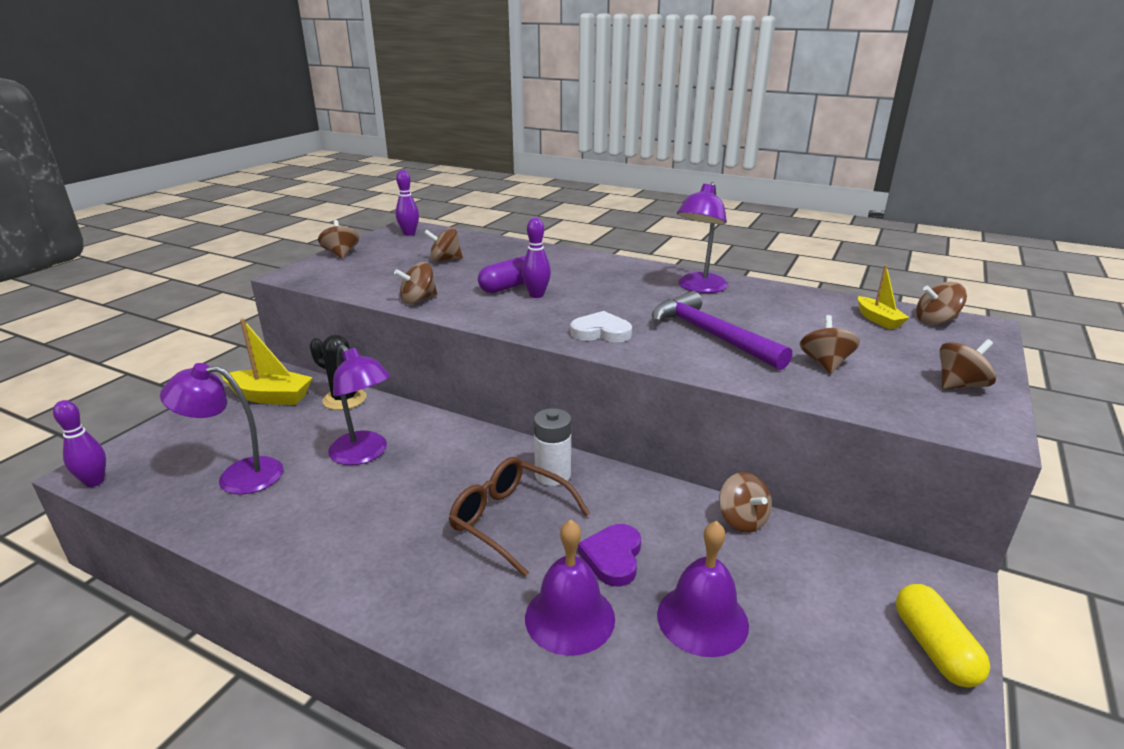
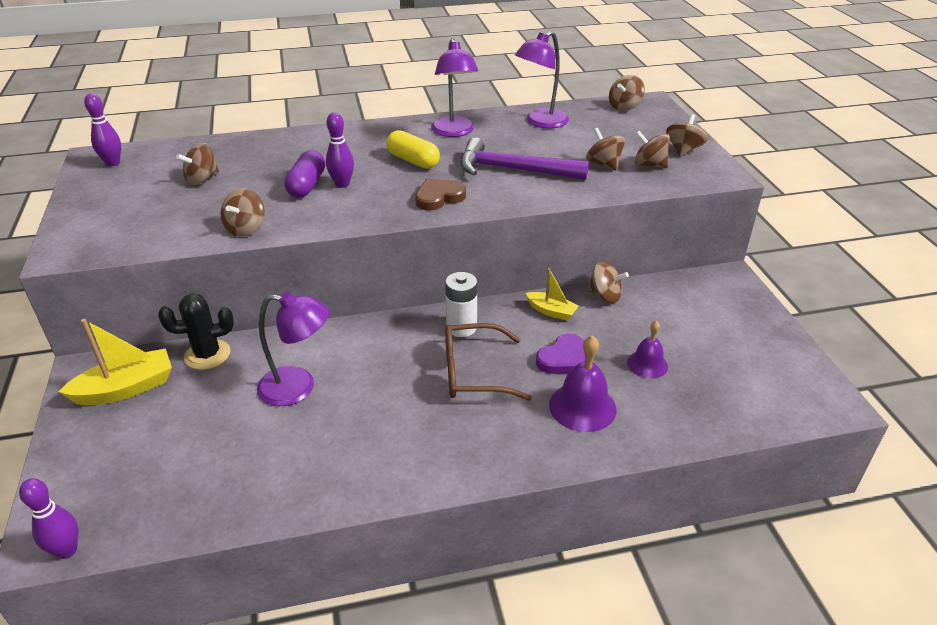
camera: 40 degrees left, 10 degrees up
purple lamp [160,363,283,495] -> purple lamp moved to [515,31,569,129]
brown spinning top [318,220,359,259] -> brown spinning top moved to [634,131,670,168]
white heart [570,311,632,342] -> brown heart [415,179,466,211]
purple heart [578,524,641,586] -> purple heart turned 105 degrees counterclockwise [536,334,585,374]
purple bell [657,521,749,657] -> purple bell [627,321,668,379], size x0.64
yellow boat [858,265,910,329] -> yellow boat moved to [526,268,579,321]
yellow capsule [896,584,990,688] -> yellow capsule moved to [386,130,440,169]

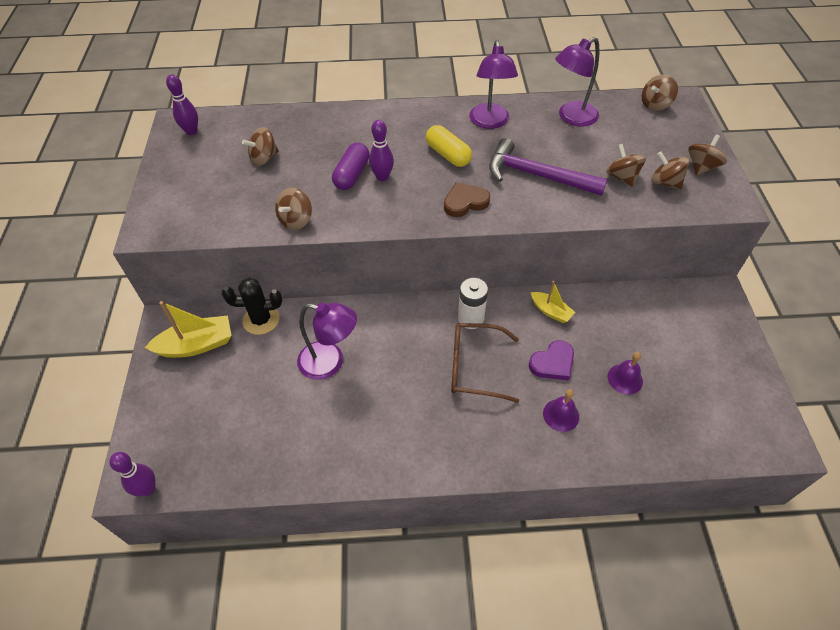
camera: 10 degrees right, 15 degrees up
purple bell [549,335,616,432] -> purple bell [543,389,579,432], size x0.64
brown spinning top [587,261,629,303] -> none

